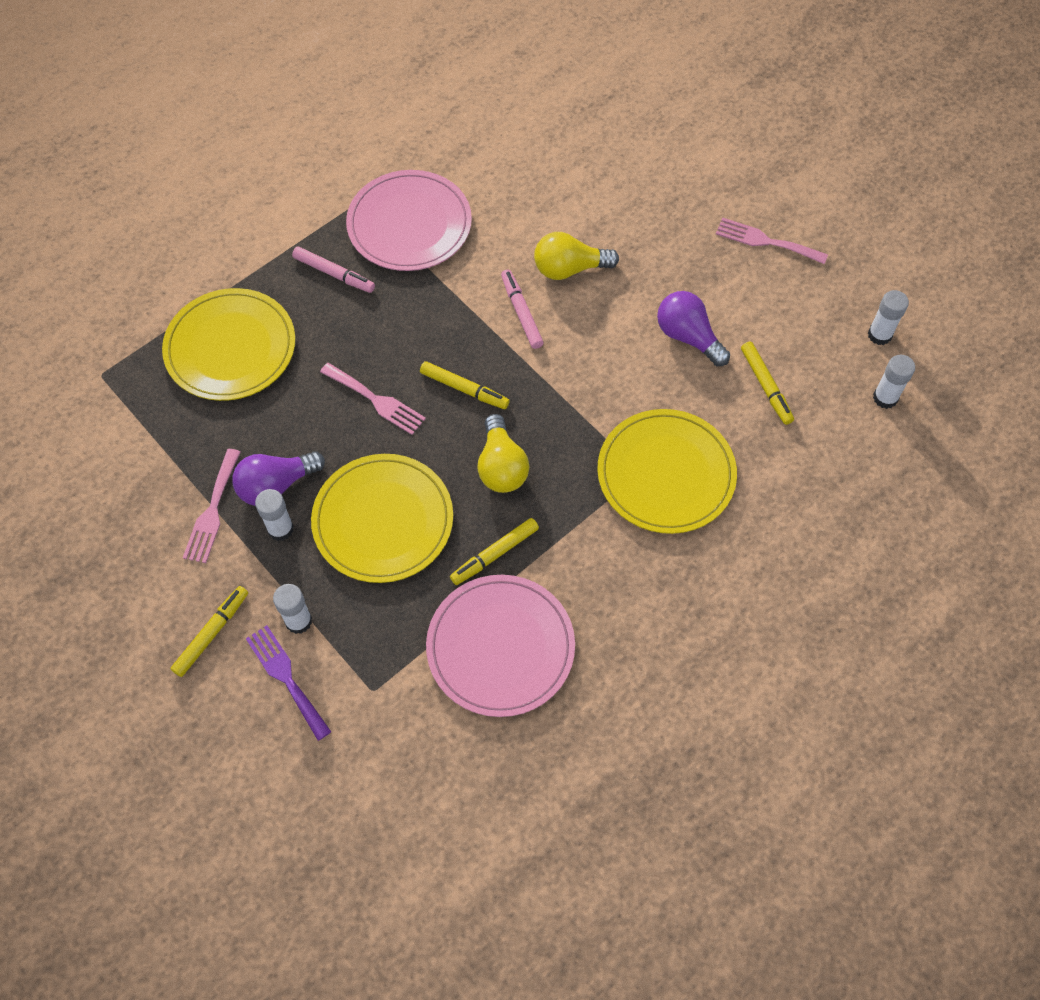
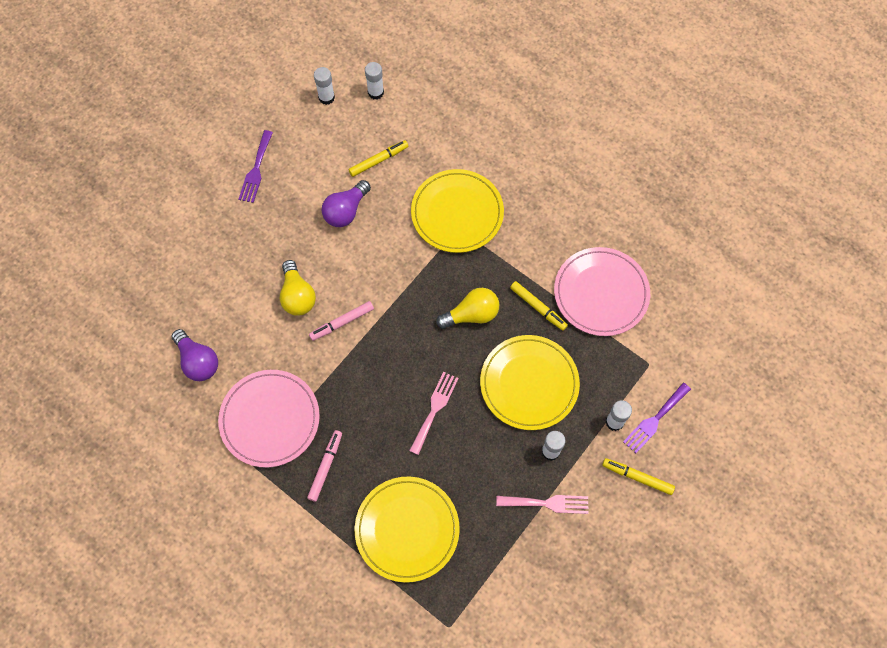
camera: 100 degrees left, 5 degrees up
purple light bulb [232,451,325,506] -> purple light bulb moved to [171,329,218,381]
yellow marker [420,361,510,409] -> none
pink fork [716,218,828,264] -> purple fork [238,130,273,203]

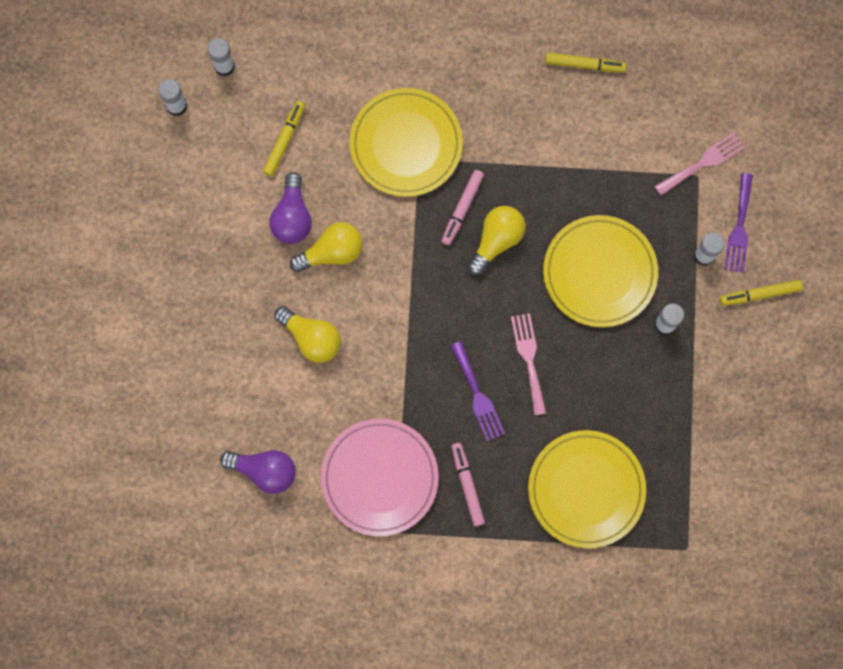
camera: 35 degrees left, 10 degrees up
purple fork [238,130,273,203] -> purple fork moved to [451,341,505,441]
pink marker [309,301,374,341] -> pink marker moved to [441,170,484,246]
pink fork [496,495,588,514] -> pink fork moved to [654,132,746,196]
yellow marker [510,281,568,331] -> yellow marker moved to [545,53,626,73]
pink plate [554,247,650,336] -> none
none -> yellow light bulb [290,222,363,272]

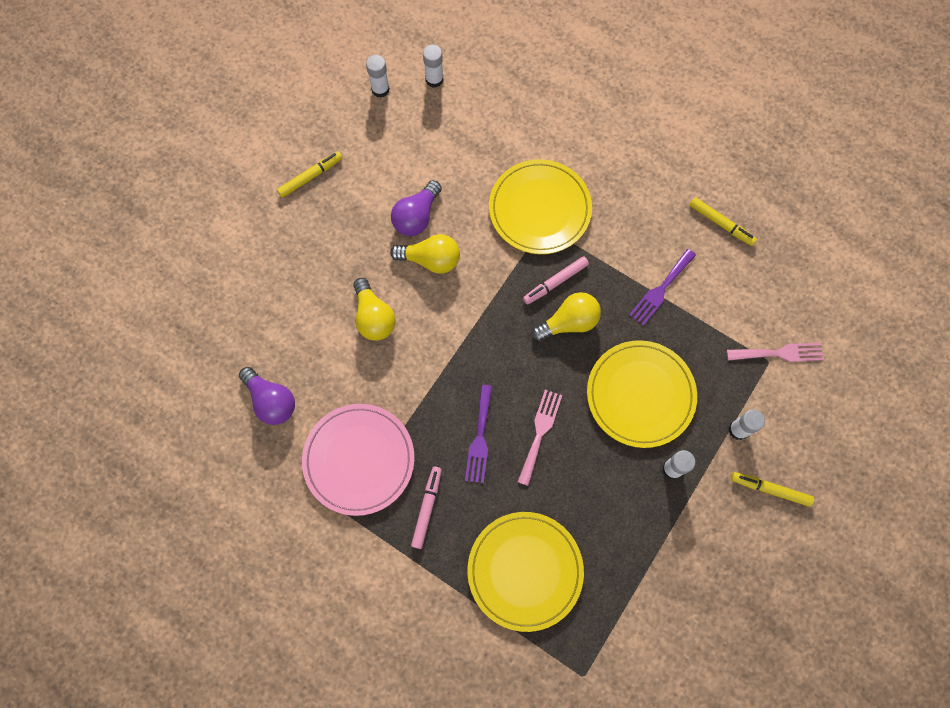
camera: 30 degrees right, 5 degrees down
yellow marker [263,101,305,176] -> yellow marker moved to [277,151,343,198]
purple fork [724,173,753,273] -> purple fork moved to [629,249,696,326]

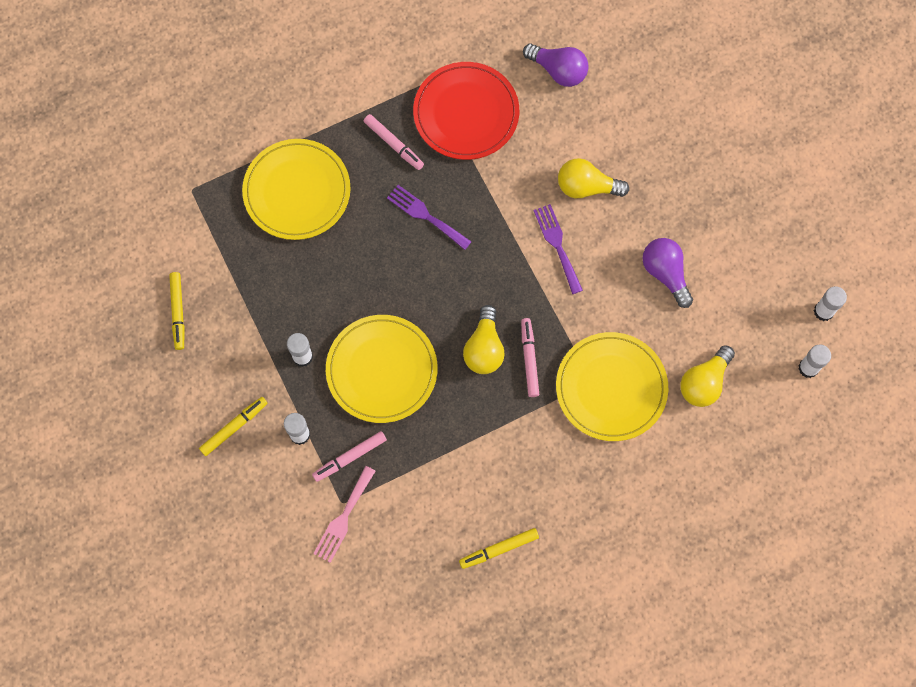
camera: 120 degrees right, 0 degrees up
purple light bulb [239,367,295,425] -> purple light bulb turned 135 degrees counterclockwise [523,44,589,87]
yellow marker [277,151,343,198] -> yellow marker moved to [169,272,185,350]
pink plate [302,404,414,516] -> red plate [413,62,519,160]
yellow light bulb [390,234,460,274] -> yellow light bulb moved to [680,345,735,407]
pink fork [518,390,562,486] -> none
purple fork [629,249,696,326] -> purple fork moved to [534,204,583,294]
none -> pink marker [312,431,387,482]

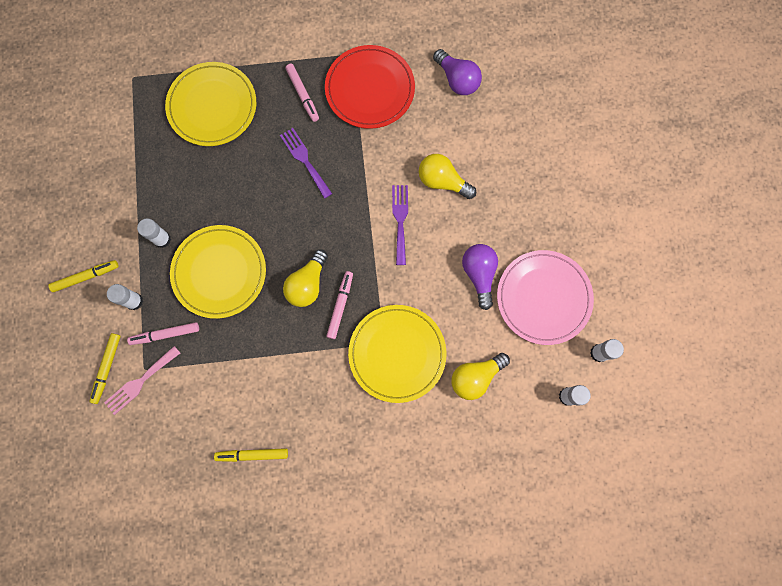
camera: 20 degrees right, 5 degrees up
yellow marker [169,272,185,350] -> yellow marker moved to [89,333,121,404]
none -> pink plate [497,250,594,345]

